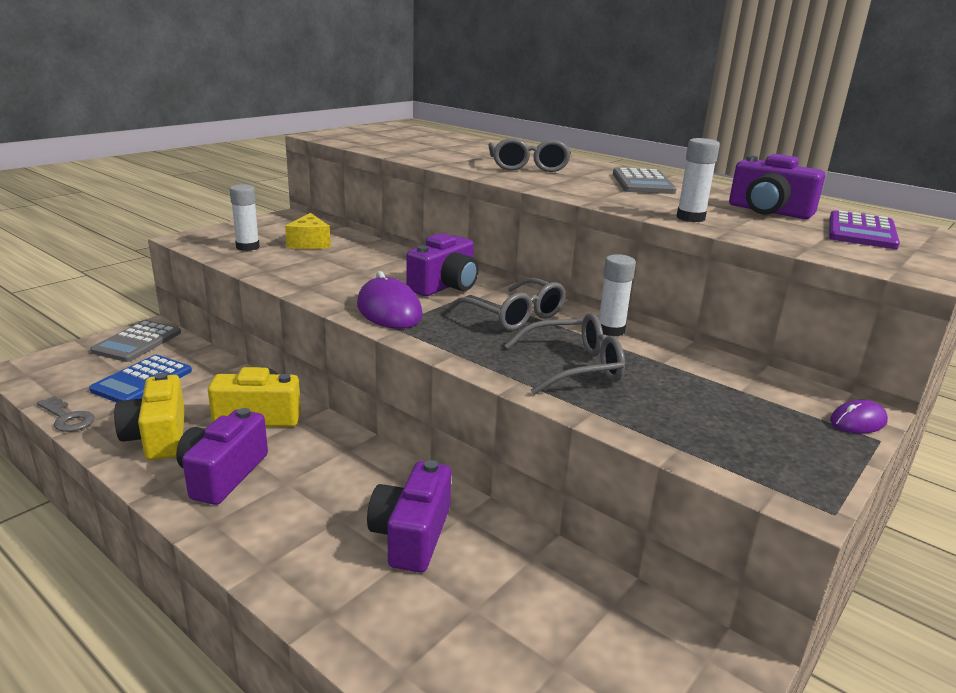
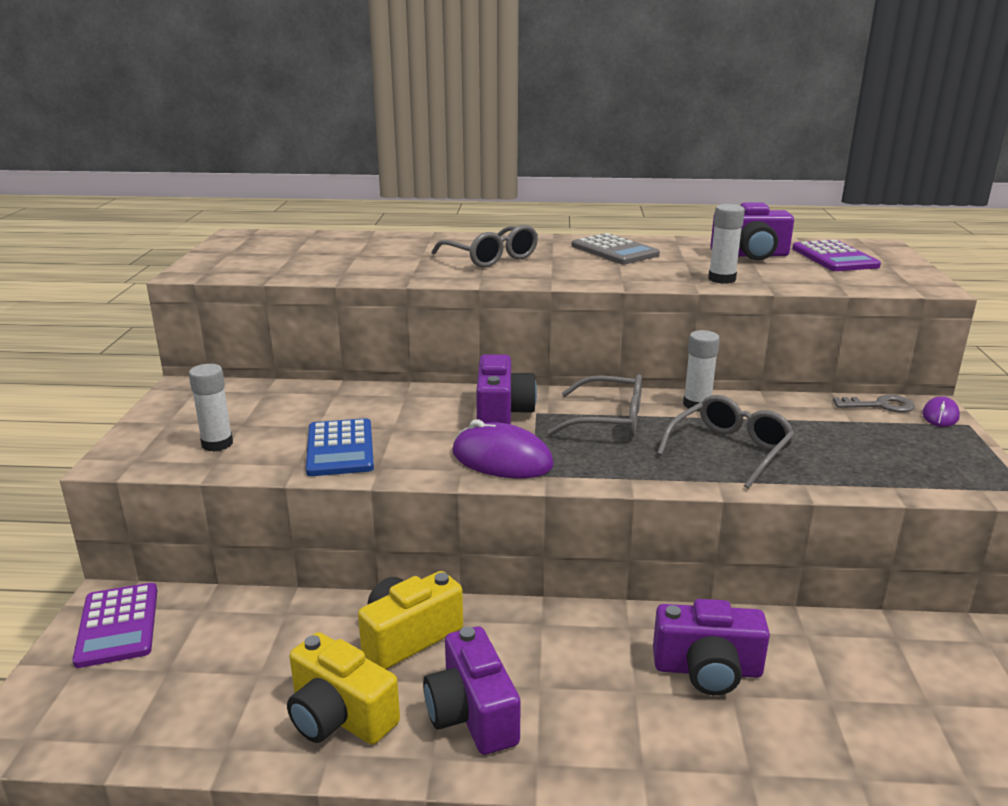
camera: 35 degrees left, 0 degrees up
grey key [37,396,95,432] -> grey key moved to [833,395,915,413]
blue calculator [89,355,192,402] -> blue calculator moved to [306,418,374,476]
grey calculator [90,320,181,362] -> purple calculator [72,583,157,668]
yellow cheese [285,213,331,249] -> none
purple camera [367,460,451,573] -> purple camera turned 60 degrees counterclockwise [653,599,770,695]

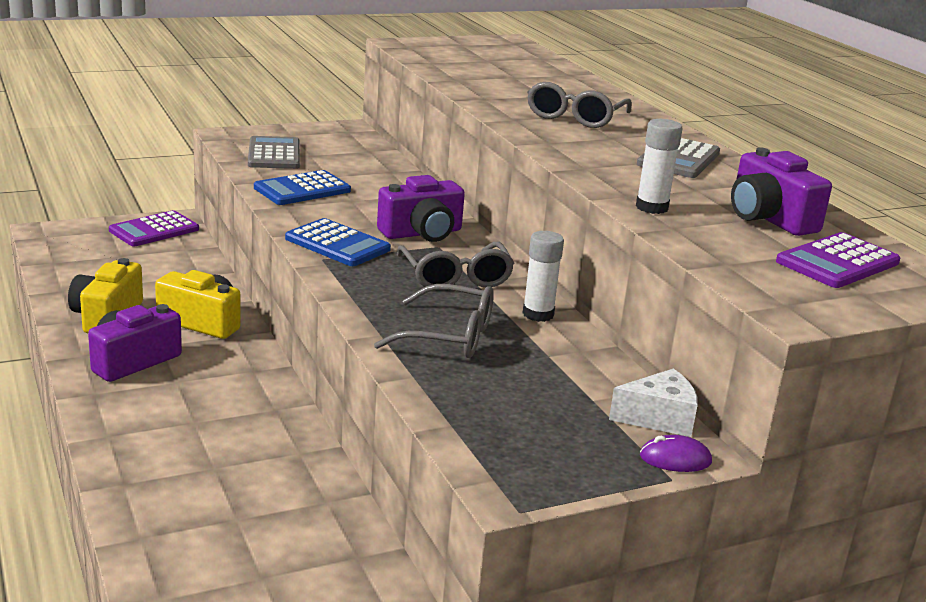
camera: 60 degrees right, 0 degrees up
white glue stick [189,364,233,452] -> grey calculator [248,136,300,169]
purple mouse [452,419,554,478] -> blue calculator [285,218,391,266]
purple camera [653,599,770,695] -> none
grey key [833,395,915,413] -> white cheese [609,368,698,437]

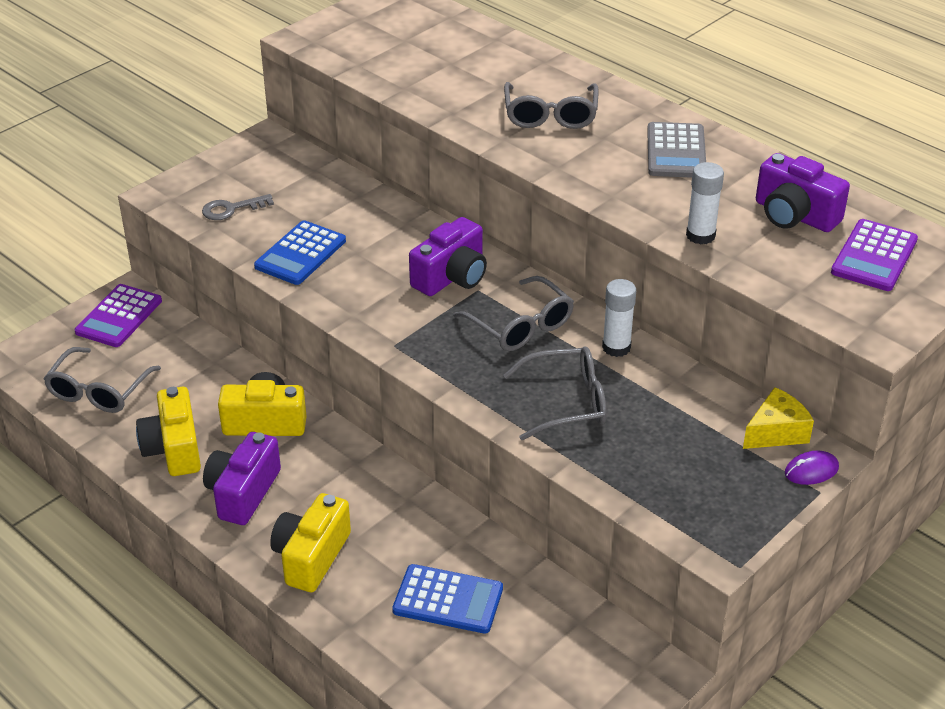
camera: 20 degrees left, 15 degrees up
grey calculator [248,136,300,169] -> grey key [202,194,274,220]
blue calculator [285,218,391,266] -> blue calculator moved to [392,564,503,634]
white cheese [609,368,698,437] -> yellow cheese [743,387,814,449]
none -> grey glasses [44,347,161,413]
none -> yellow camera [270,493,351,592]

